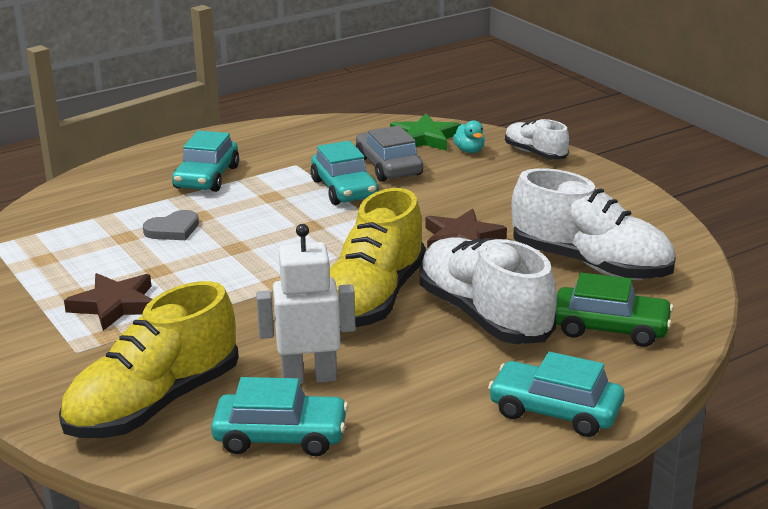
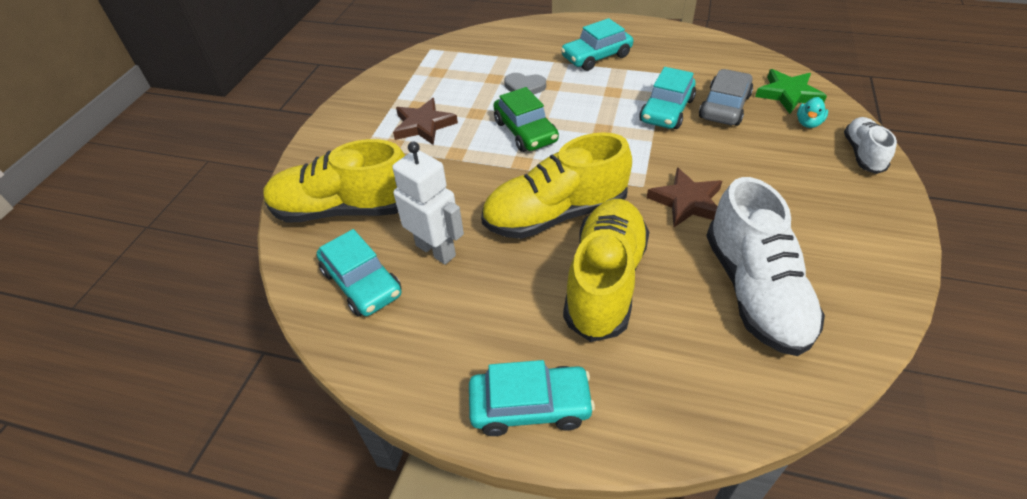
camera: 50 degrees right, 20 degrees up
white shoe [420,237,557,344] -> yellow shoe [563,199,649,342]
turquoise car [488,352,624,437] -> turquoise car turned 105 degrees clockwise [469,360,595,436]
green car [555,273,674,347] -> green car moved to [493,87,559,152]

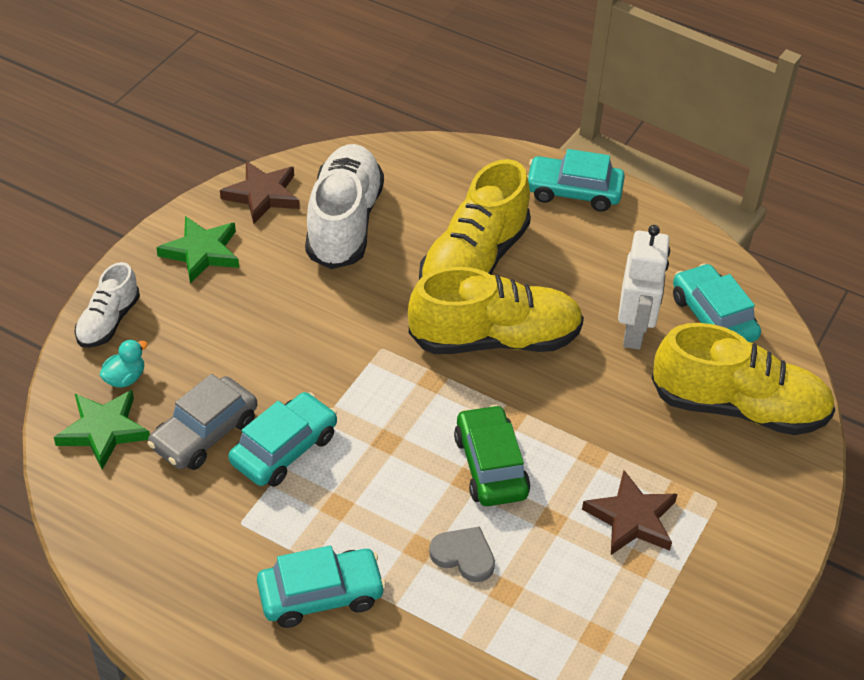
camera: 170 degrees left, 0 degrees up
white robot [392,141,464,265] -> white robot turned 135 degrees counterclockwise [618,225,670,350]
brown star [647,167,722,227] -> brown star moved to [220,161,300,224]
none -> green star [156,216,239,284]

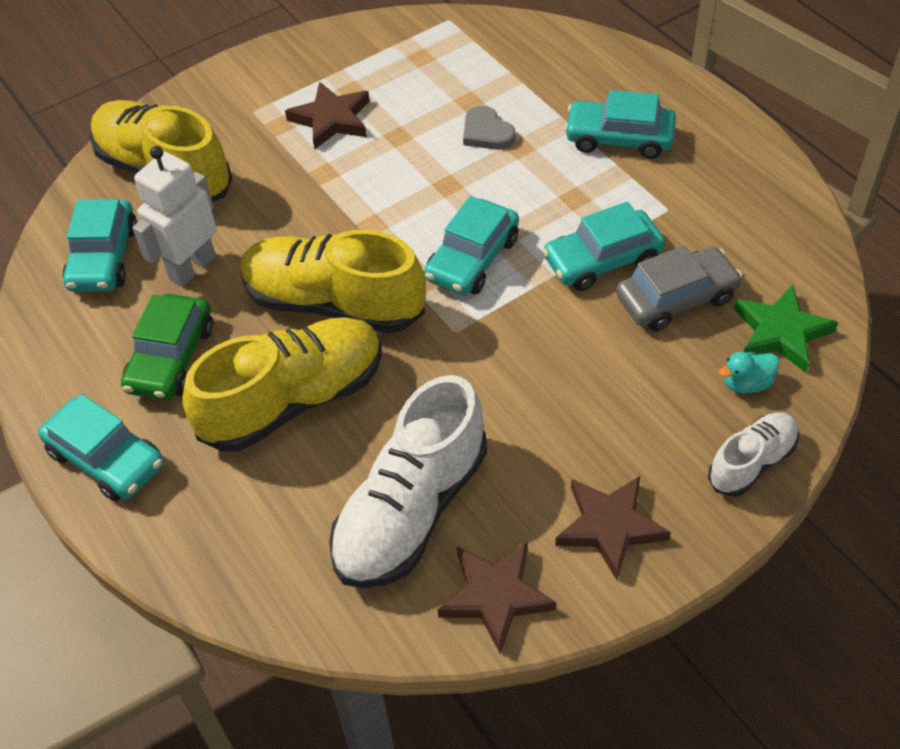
camera: 150 degrees left, 5 degrees up
green star [156,216,239,284] -> brown star [555,476,671,580]
green car [454,405,530,506] -> green car moved to [121,294,213,400]
none -> turquoise car [424,196,519,295]

